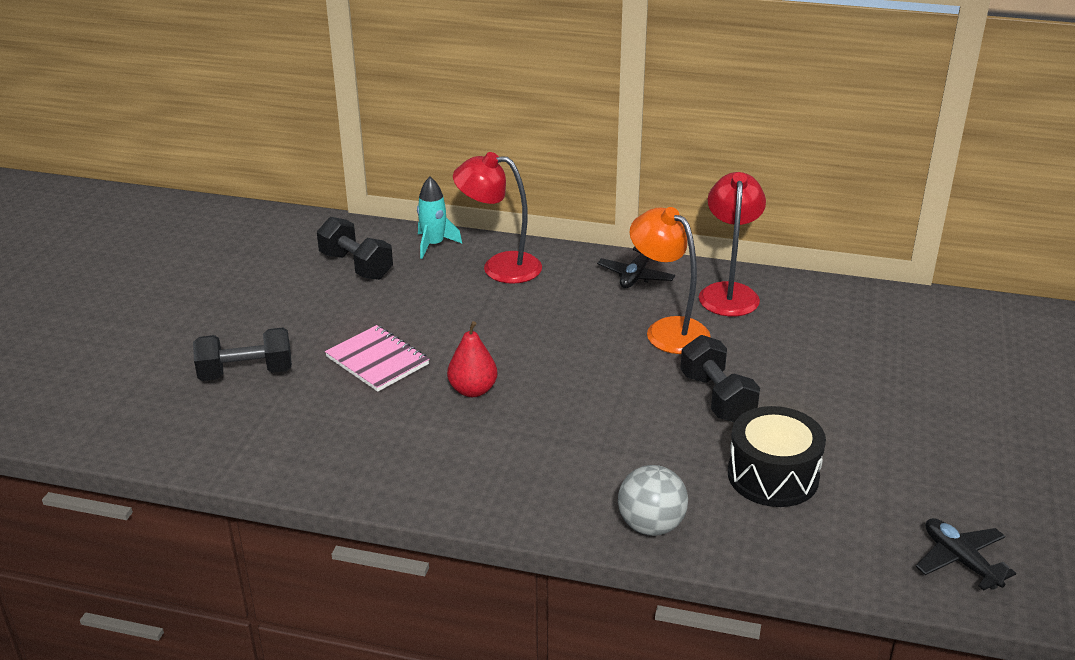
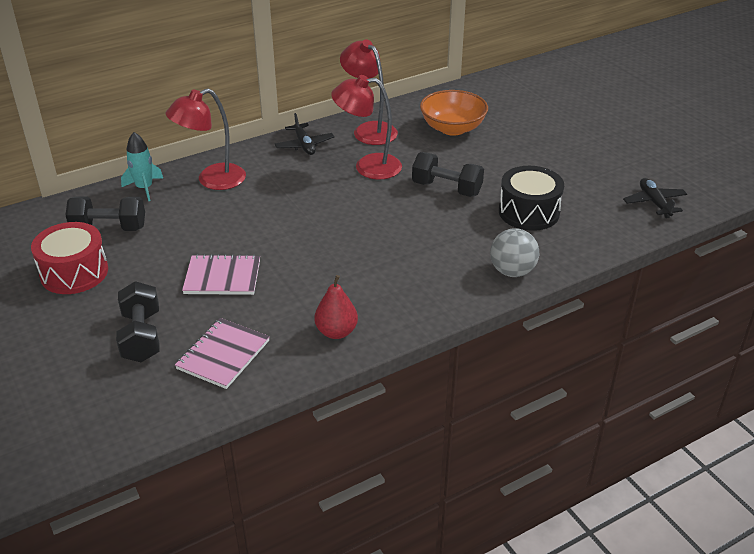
camera: 45 degrees left, 5 degrees up
black dumbbell [193,327,292,381] -> black dumbbell turned 45 degrees counterclockwise [116,281,159,362]
red pear [447,321,497,397] -> red pear moved to [314,275,358,339]
orange lamp [630,207,711,354] -> red lamp [331,75,402,179]
black plane [916,518,1016,591] -> black plane turned 60 degrees clockwise [623,178,687,218]
none -> red drum [31,222,108,294]
none -> pink notebook [175,318,270,389]
none -> orange bowl [420,90,488,136]

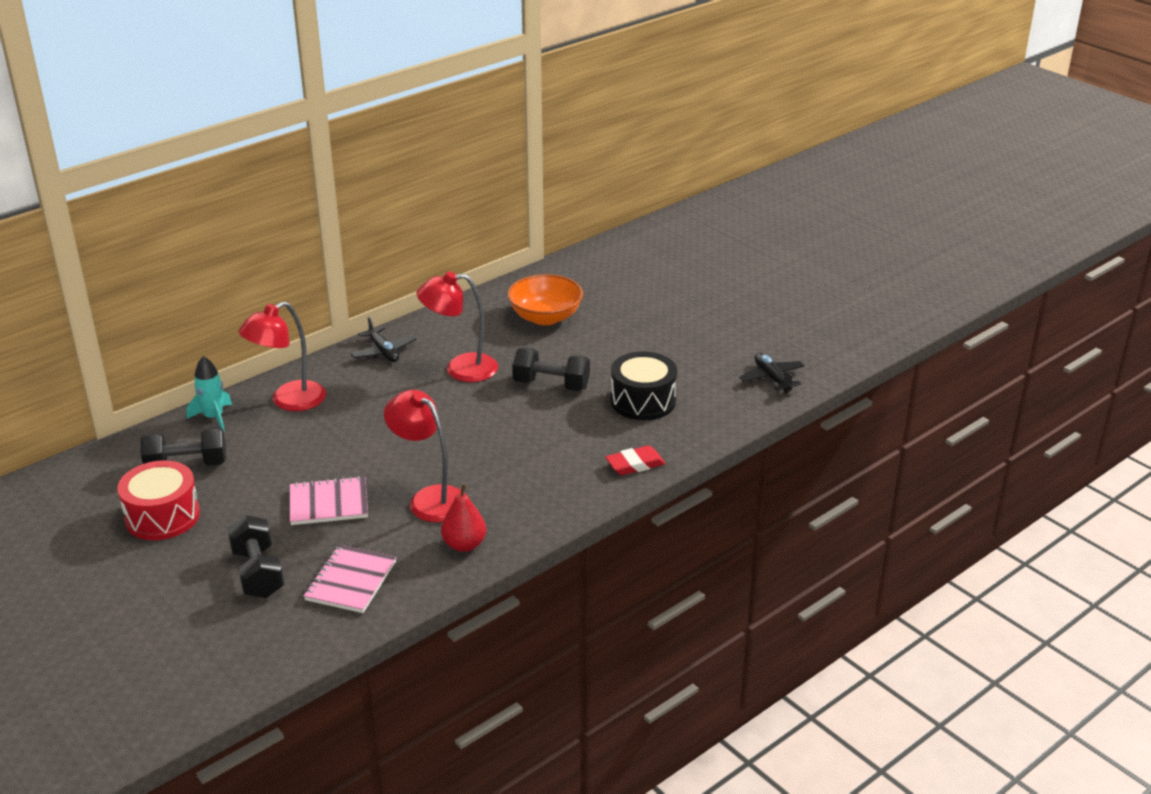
camera: 10 degrees left, 5 degrees down
red lamp [340,39,398,145] -> red lamp moved to [384,390,461,523]
grey ball [490,228,539,277] -> red eraser [605,445,666,475]

